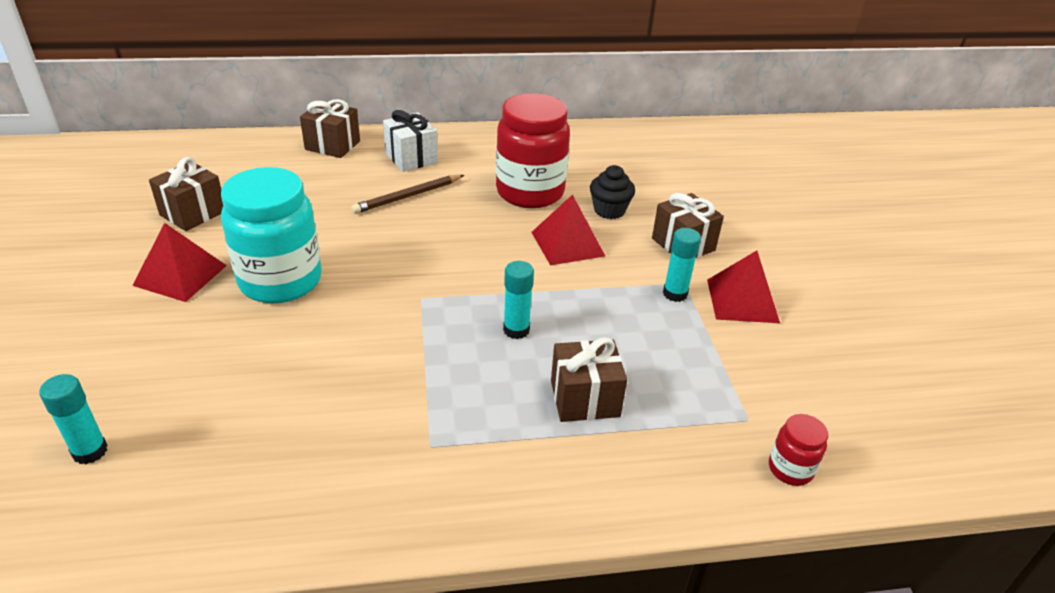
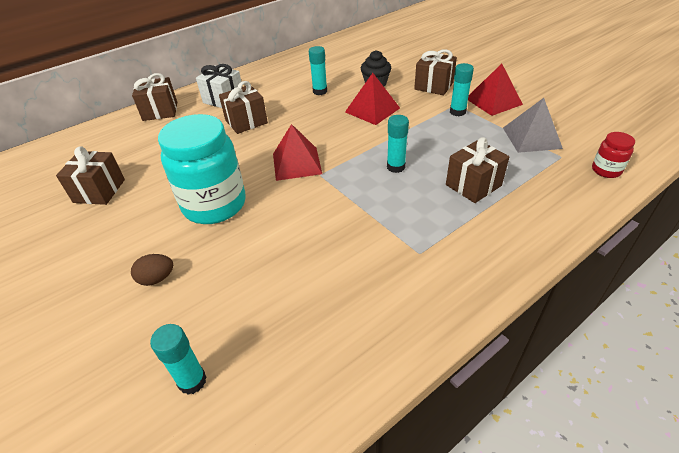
camera: 25 degrees left, 5 degrees up
red pyramid [132,223,227,302] -> red pyramid moved to [273,124,322,181]
brown pencil [351,175,464,214] -> brown gift [219,81,268,134]
red jar [496,93,570,208] -> turquoise glue stick [309,46,327,95]
none -> brown egg [131,254,173,286]
none -> grey pyramid [503,98,563,153]

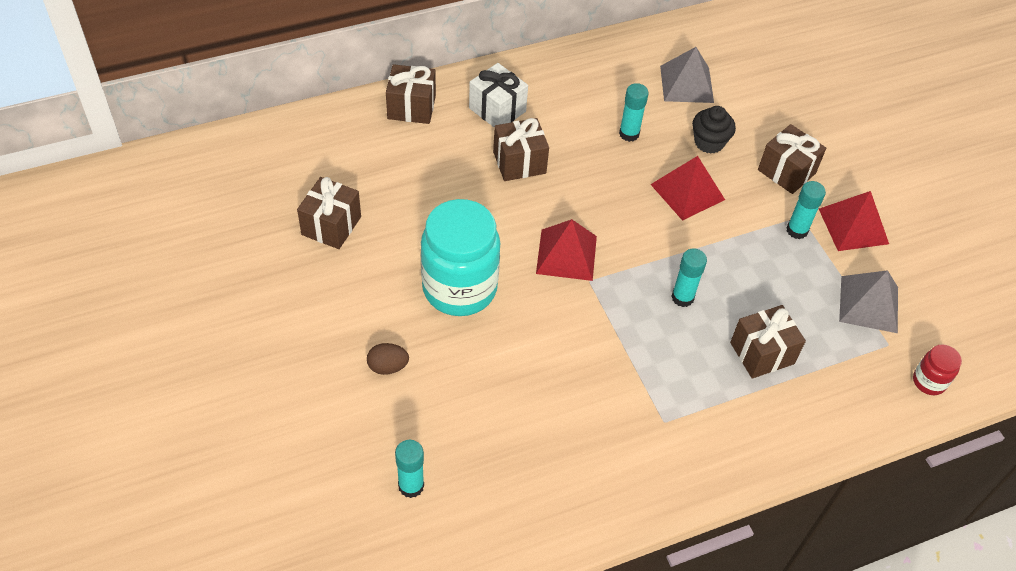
camera: 10 degrees right, 10 degrees up
none -> grey pyramid [660,47,714,103]

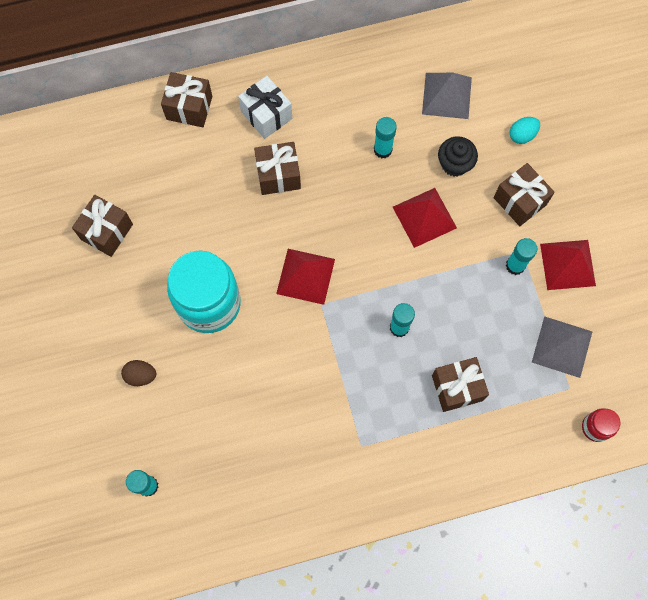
camera: 10 degrees right, 20 degrees up
none -> turquoise egg [509,117,540,144]

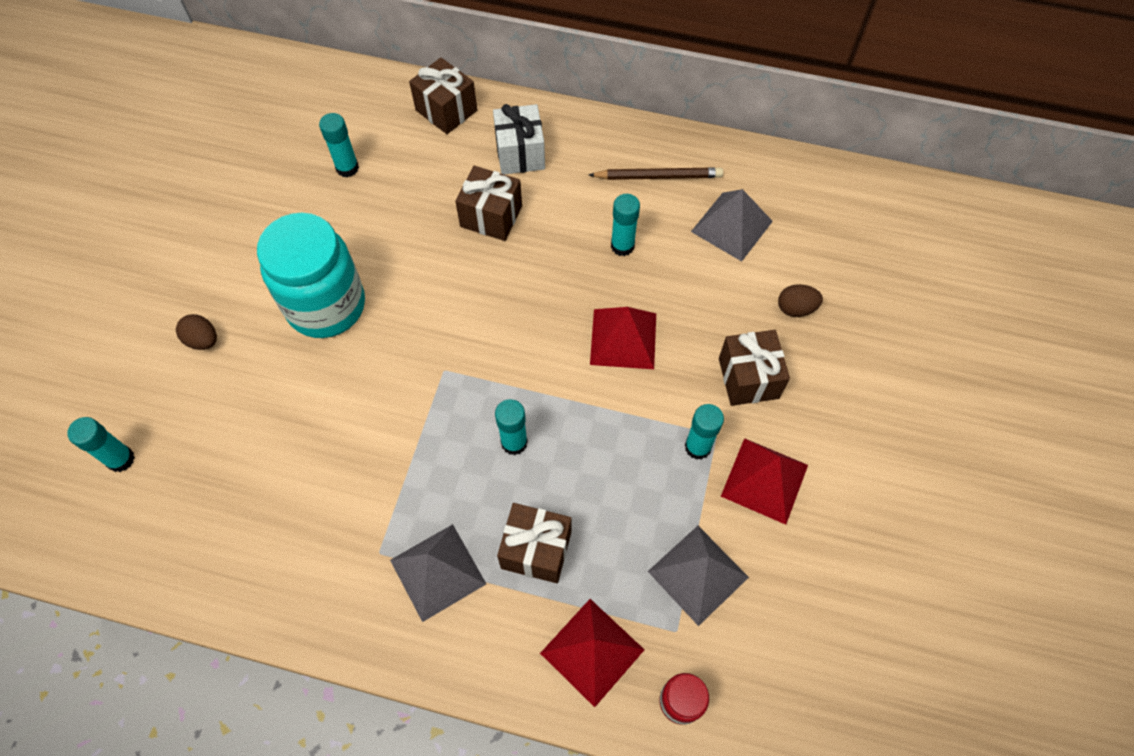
camera: 30 degrees right, 10 degrees down
brown gift [72,195,133,257] -> none
red pyramid [276,249,335,305] -> red pyramid moved to [540,599,645,707]
black cupcake [438,136,478,177] -> none
turquoise egg [509,117,540,144] -> brown egg [778,284,823,317]
none -> turquoise glue stick [319,113,359,177]
none -> grey pyramid [390,524,486,622]
none -> brown pencil [589,167,723,180]

